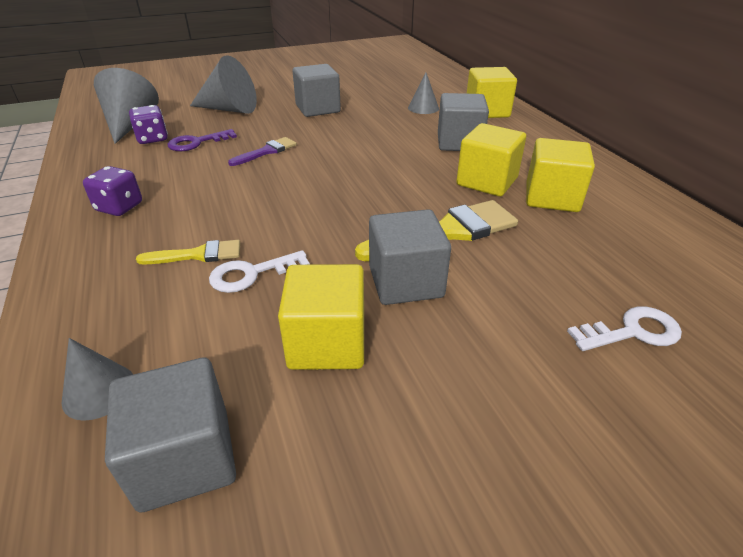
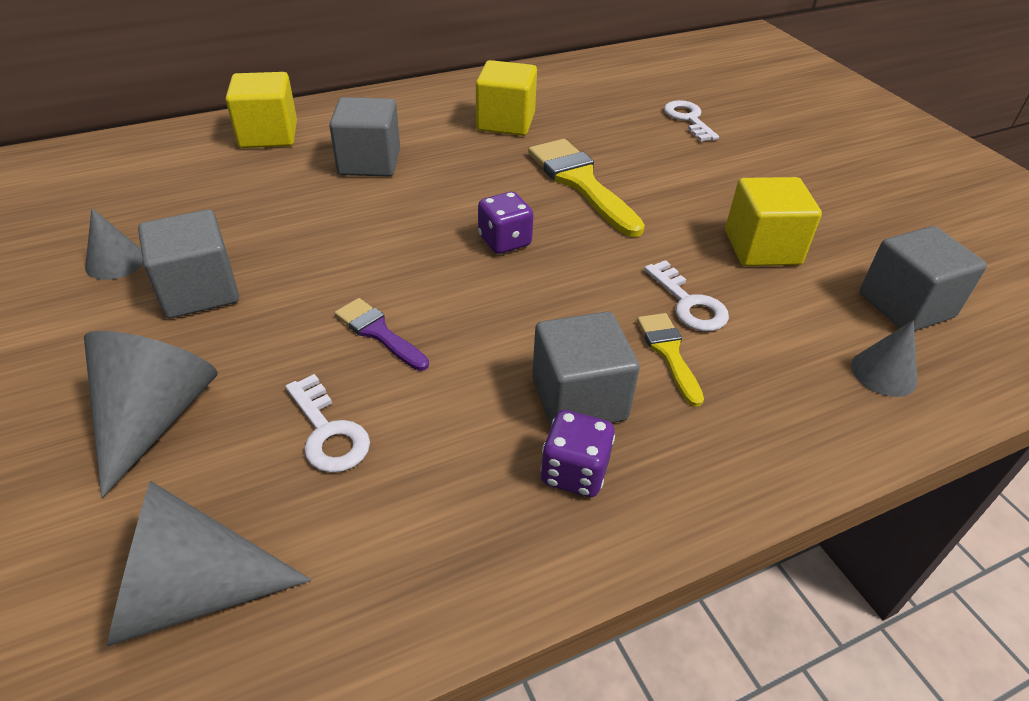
camera: 95 degrees left, 5 degrees up
purple dice [129,105,168,144] -> purple dice moved to [478,192,533,254]
purple key [167,129,237,151] -> white key [285,374,370,473]
grey cube [369,209,451,305] -> grey cube moved to [532,311,640,427]
grey cone [408,72,439,114] -> grey cone moved to [85,208,143,280]
yellow cube [456,123,526,197] -> none

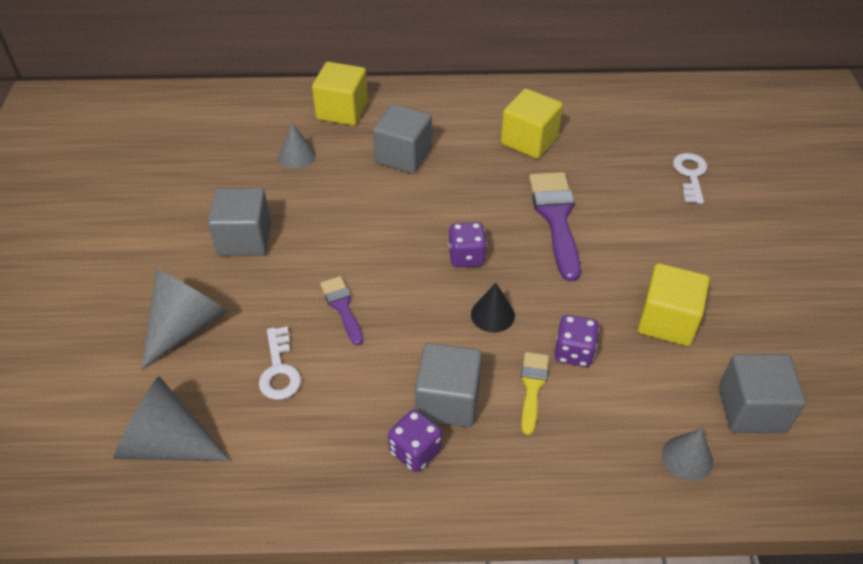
camera: 25 degrees right, 5 degrees up
grey cone [85,208,143,280] -> grey cone moved to [279,123,316,169]
yellow brush [528,139,645,237] -> purple brush [529,172,581,282]
white key [644,260,729,331] -> purple dice [554,315,599,367]
none -> black cone [471,283,515,333]

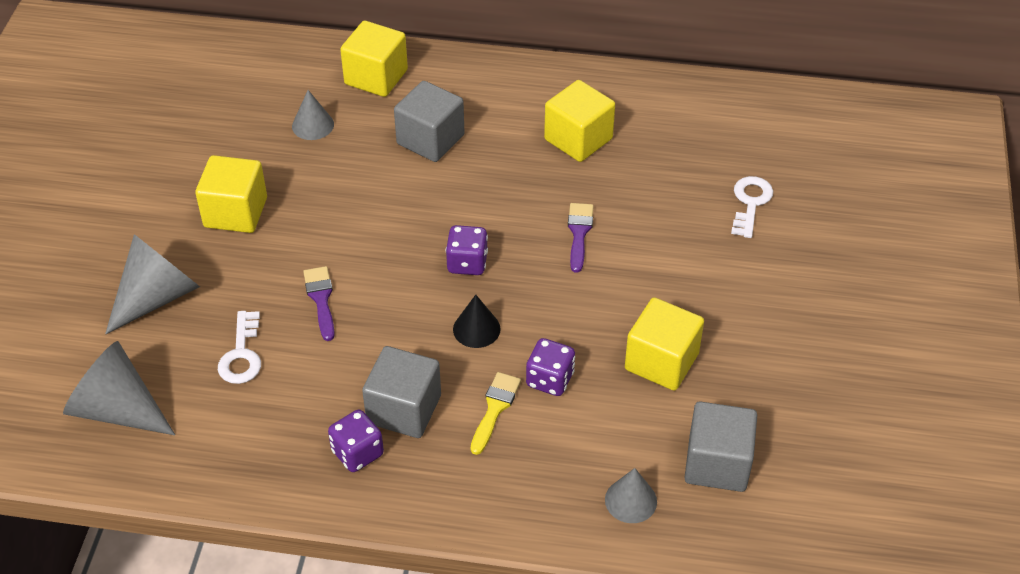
camera: 10 degrees right, 0 degrees up
grey cube [208,188,271,256] -> yellow cube [195,155,267,233]
purple brush [529,172,581,282] -> purple brush [568,203,594,273], size x0.56

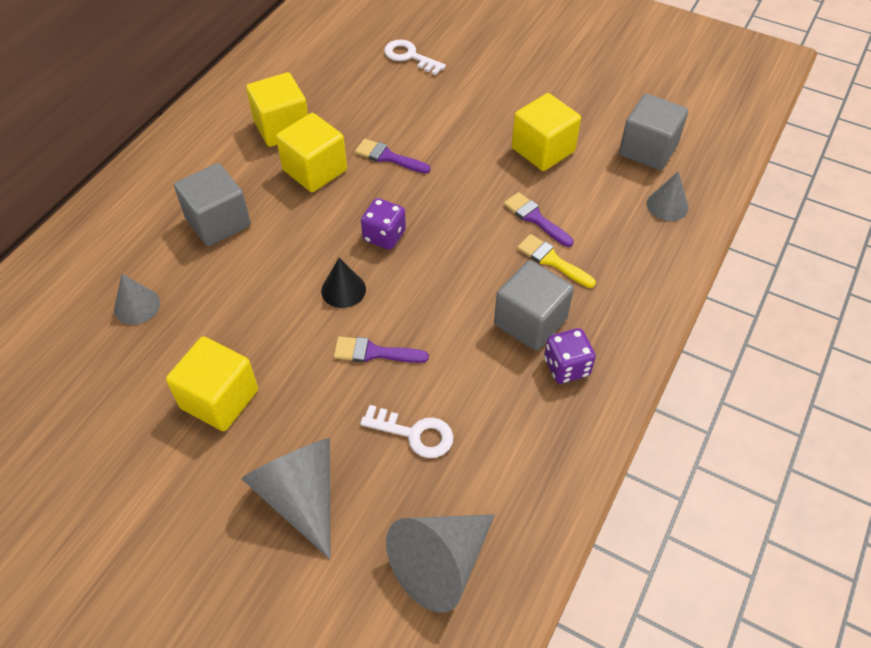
camera: 70 degrees left, 5 degrees up
yellow cube [340,21,408,97] -> yellow cube moved to [276,113,347,192]
black cone [453,295,501,348] -> black cone moved to [321,258,366,308]
purple dice [526,338,575,396] -> purple brush [504,192,574,247]

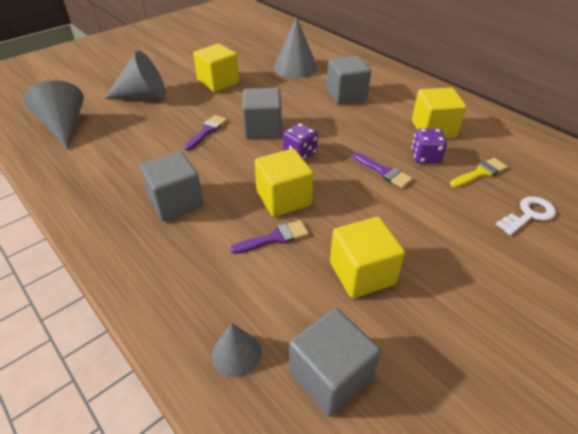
camera: 110 degrees right, 10 degrees down
grey cone [114,274,160,325] -> grey cone [274,17,318,78], size x1.76
yellow cube [276,113,347,192] -> yellow cube moved to [255,149,313,217]
black cone [321,258,366,308] -> grey cube [242,88,282,139]
purple brush [355,139,431,173] -> purple brush turned 90 degrees clockwise [353,152,413,188]
white key [360,405,453,458] -> none
yellow brush [517,234,596,288] -> yellow brush moved to [450,158,507,188]
purple dice [544,328,596,384] -> purple dice moved to [412,128,447,164]

